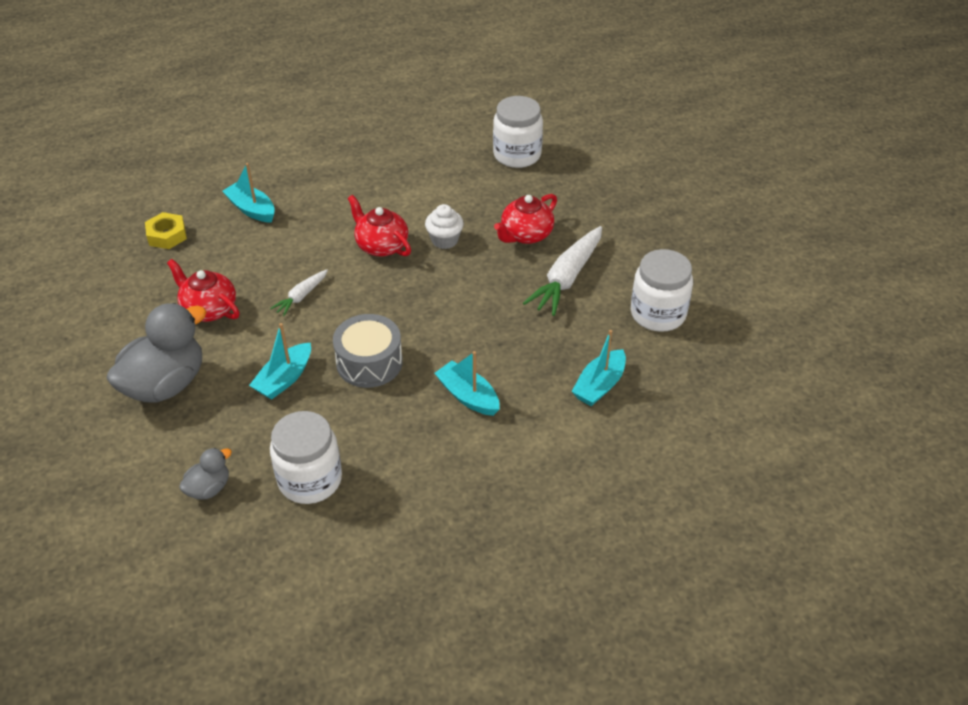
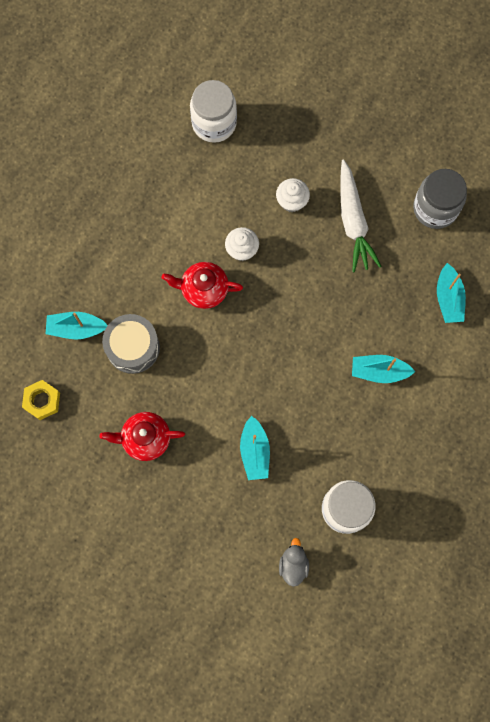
camera: 40 degrees left, 30 degrees up
grey duck [107,303,207,402] -> none
white carrot [270,270,328,316] -> none
grey drum [333,314,403,388] -> grey drum moved to [102,314,160,374]
red teapot [494,194,557,244] -> white cupcake [276,178,310,212]
white jar [631,249,693,332] -> grey jar [413,169,467,229]

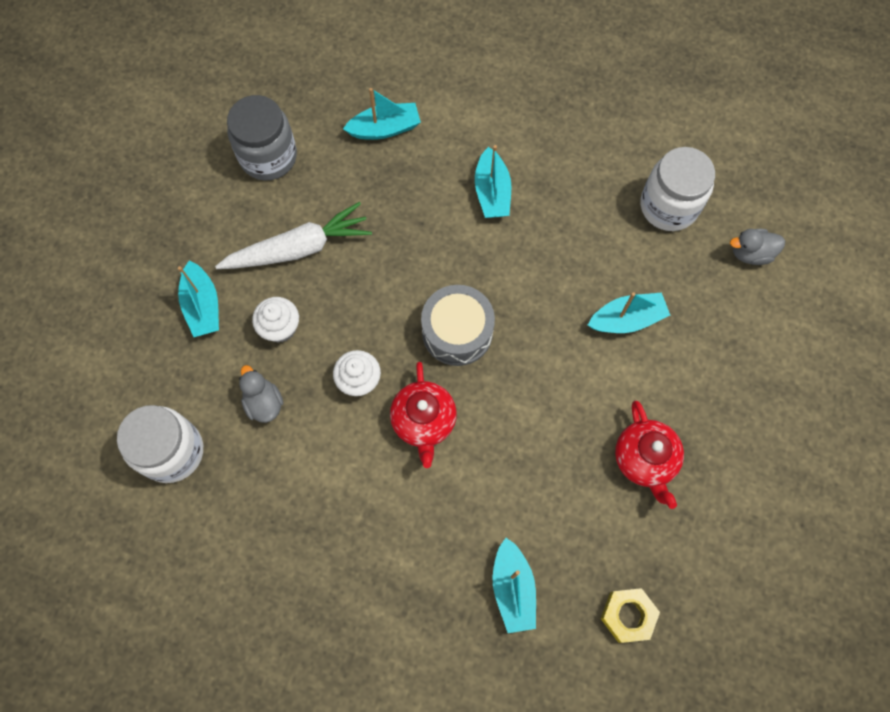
camera: 100 degrees left, 5 degrees down
grey drum [102,314,160,374] -> grey drum moved to [421,285,495,366]
none -> turquoise boat [178,260,219,337]
none -> grey duck [239,365,283,423]

